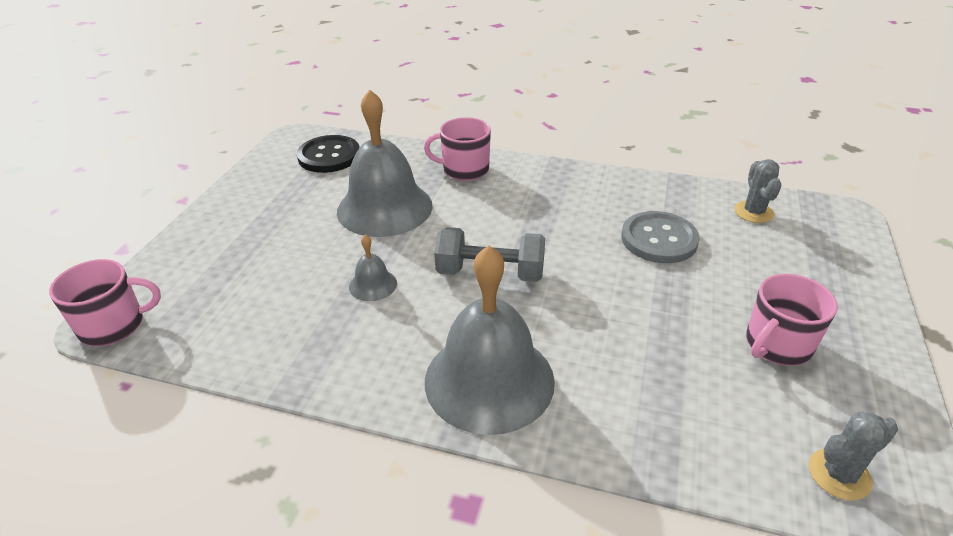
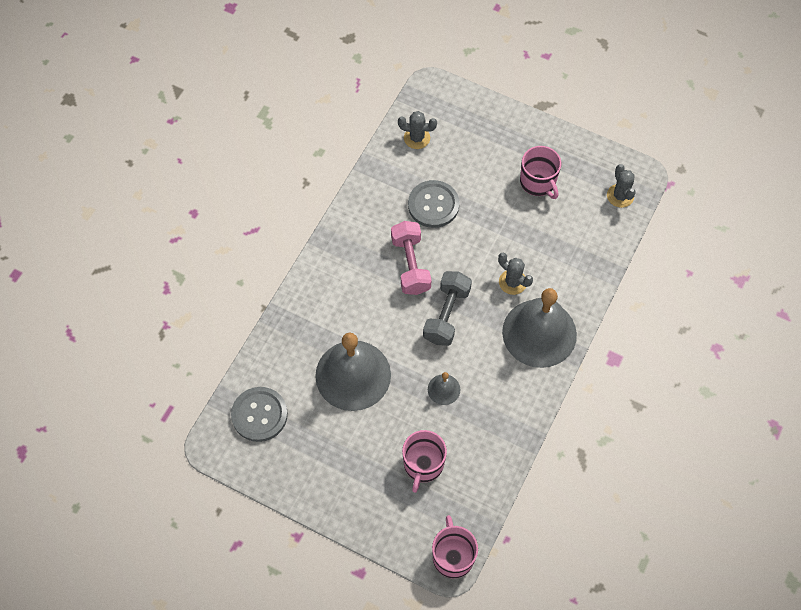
camera: 80 degrees left, 25 degrees up
black button [297,135,360,173] -> grey button [231,387,288,442]
pink mug [424,117,491,181] -> pink mug moved to [402,430,447,493]
none -> pink dumbbell [391,221,431,295]
none -> grey cactus [498,253,533,295]

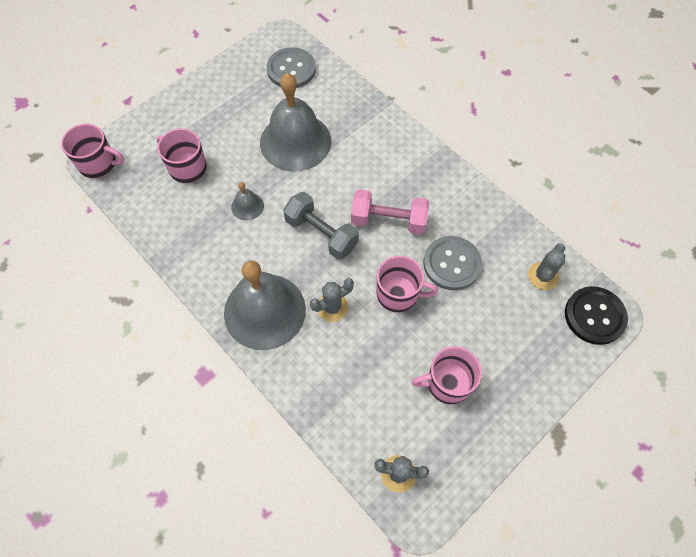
camera: 110 degrees right, 0 degrees up
none -> pink mug [377,256,438,313]
none -> black button [565,286,628,345]

